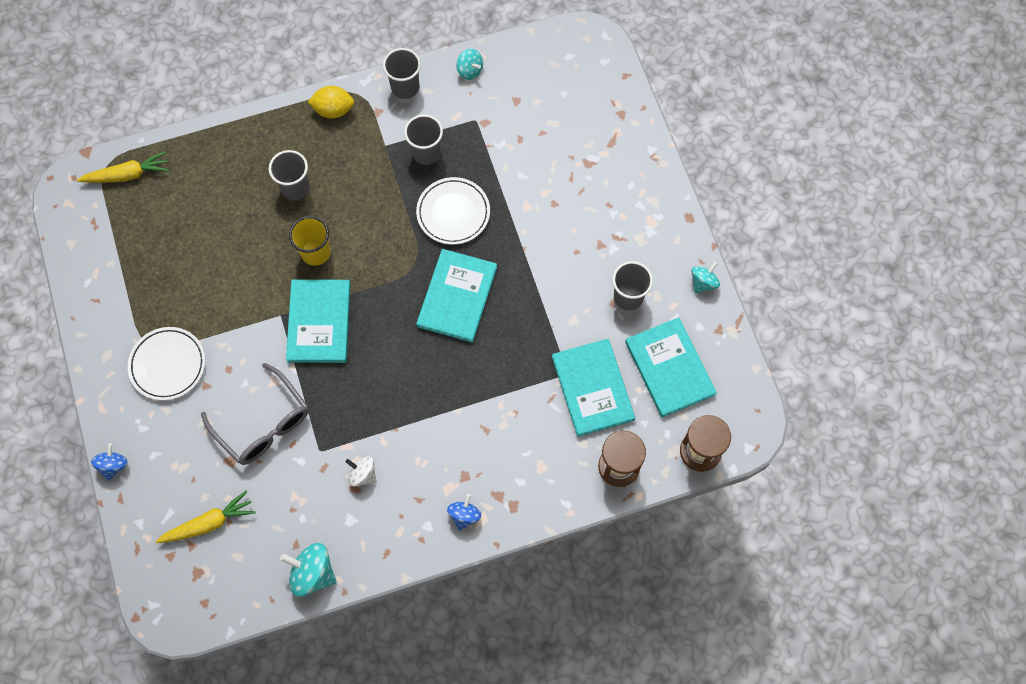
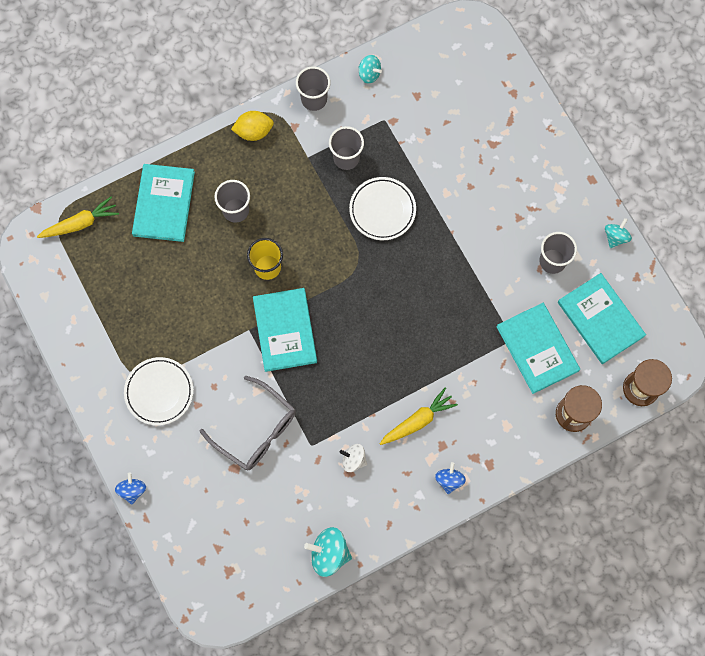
camera: 10 degrees left, 5 degrees up
yellow carrot [155,490,255,543] -> yellow carrot moved to [380,388,458,445]
turquoise book [416,249,497,343] -> turquoise book moved to [132,164,195,242]

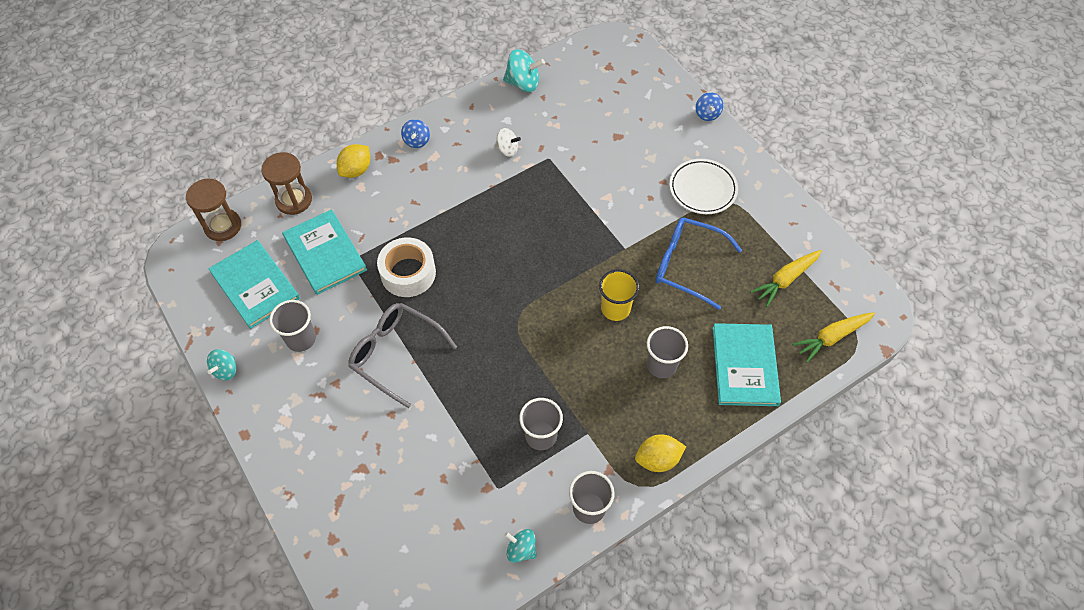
camera: 175 degrees right, 15 degrees down
grey glasses [199,376,296,470] -> grey glasses moved to [348,303,457,408]
turquoise book [253,288,317,372] -> none
white plate [349,177,416,240] -> none
yellow carrot [380,388,458,445] -> yellow carrot moved to [750,250,822,307]
none -> yellow lemon [337,144,370,178]
none -> white tape [377,237,436,297]
none -> blue glasses [656,217,742,310]

